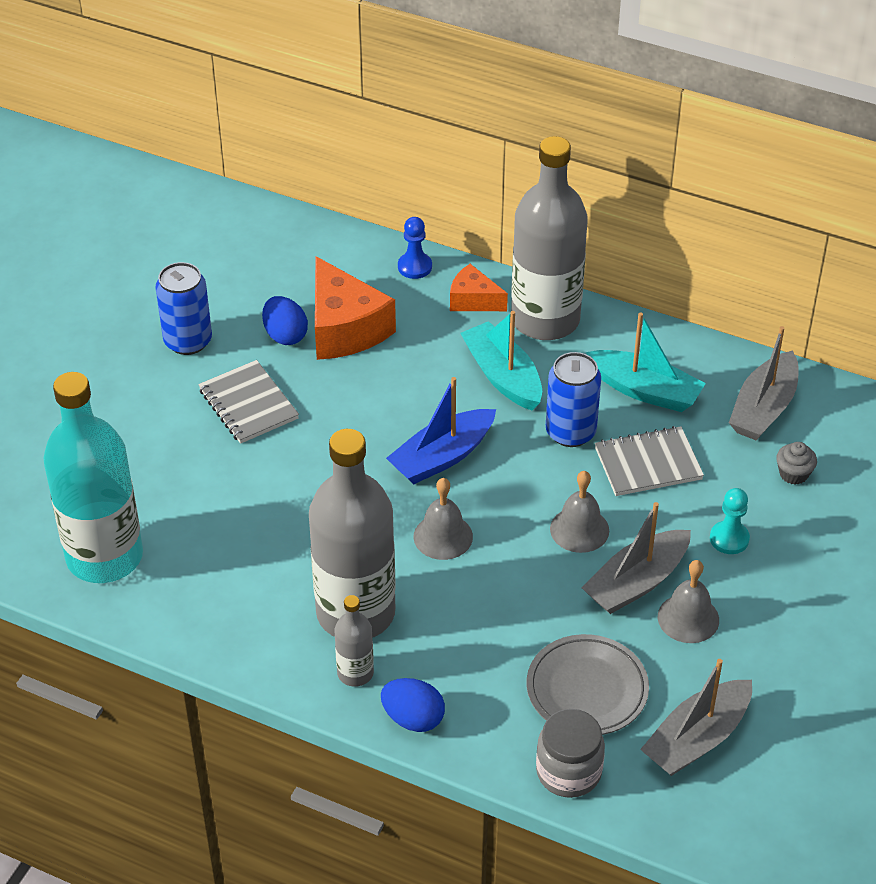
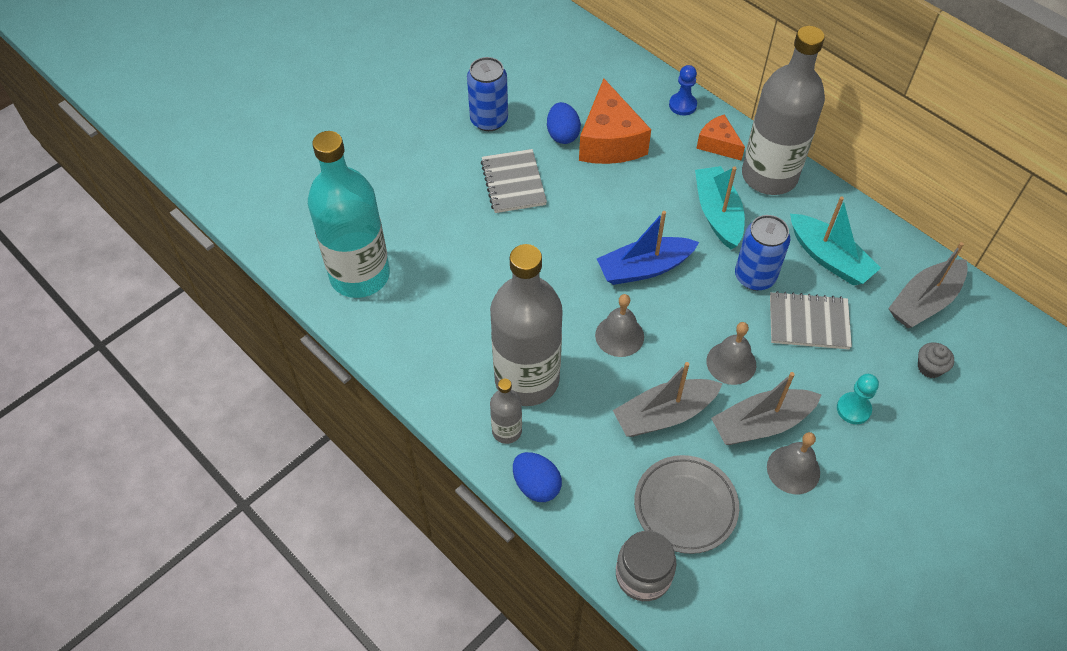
camera: 20 degrees right, 10 degrees up
grey boat [640,659,752,776] -> grey boat moved to [613,362,723,437]

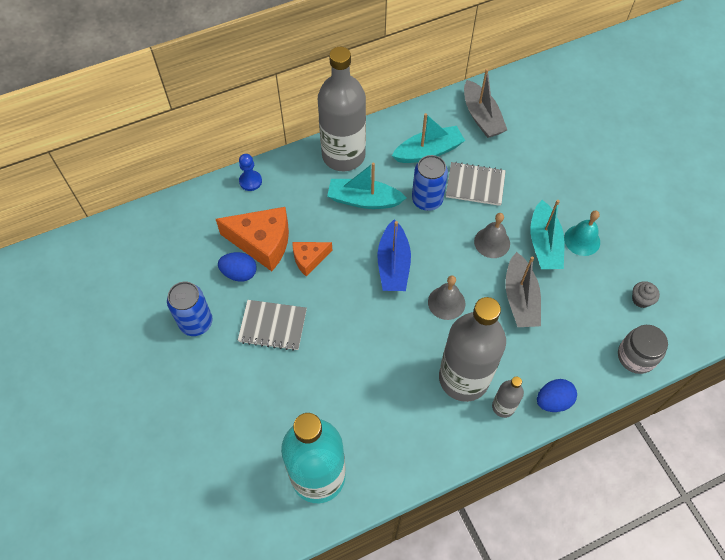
camera: 70 degrees left, 5 degrees up
grey plate [634,455,739,554] -> none
orange cheese [696,114,745,161] -> orange cheese moved to [292,242,333,277]
grey boat [711,372,822,445] -> turquoise boat [531,200,564,269]
grey bell [767,432,820,494] -> turquoise bell [564,210,600,256]
grey notebook [770,291,852,349] -> grey notebook turned 75 degrees clockwise [446,162,506,206]
turquoise pawn [837,374,879,424] -> none
grey cupcake [918,342,954,378] -> grey cupcake moved to [632,281,660,308]

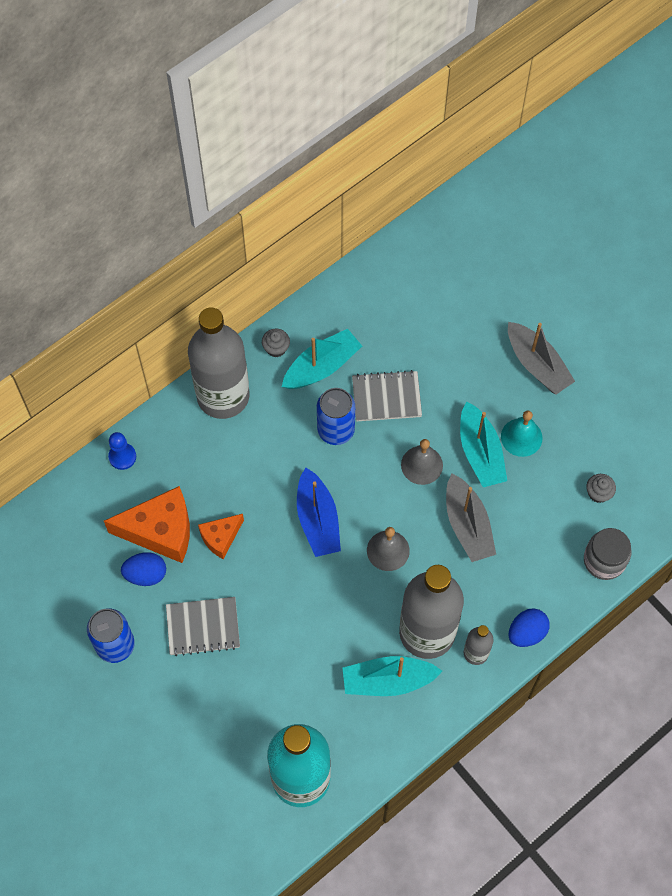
camera: 15 degrees left, 5 degrees up
turquoise boat [327,162,406,209] -> turquoise boat moved to [343,656,442,696]
grey boat [464,69,507,138] -> grey boat moved to [508,322,575,395]
none -> grey cupcake [262,329,290,357]

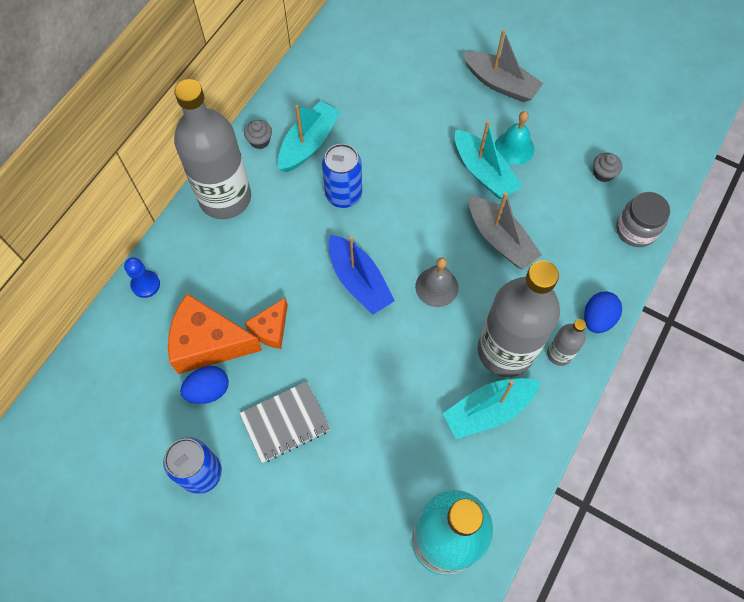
camera: 20 degrees left, 0 degrees up
orange cheese [104,486,190,563] -> orange cheese turned 150 degrees counterclockwise [168,293,263,374]
grey notebook [352,370,422,421] -> none
grey bell [401,439,443,485] -> none

